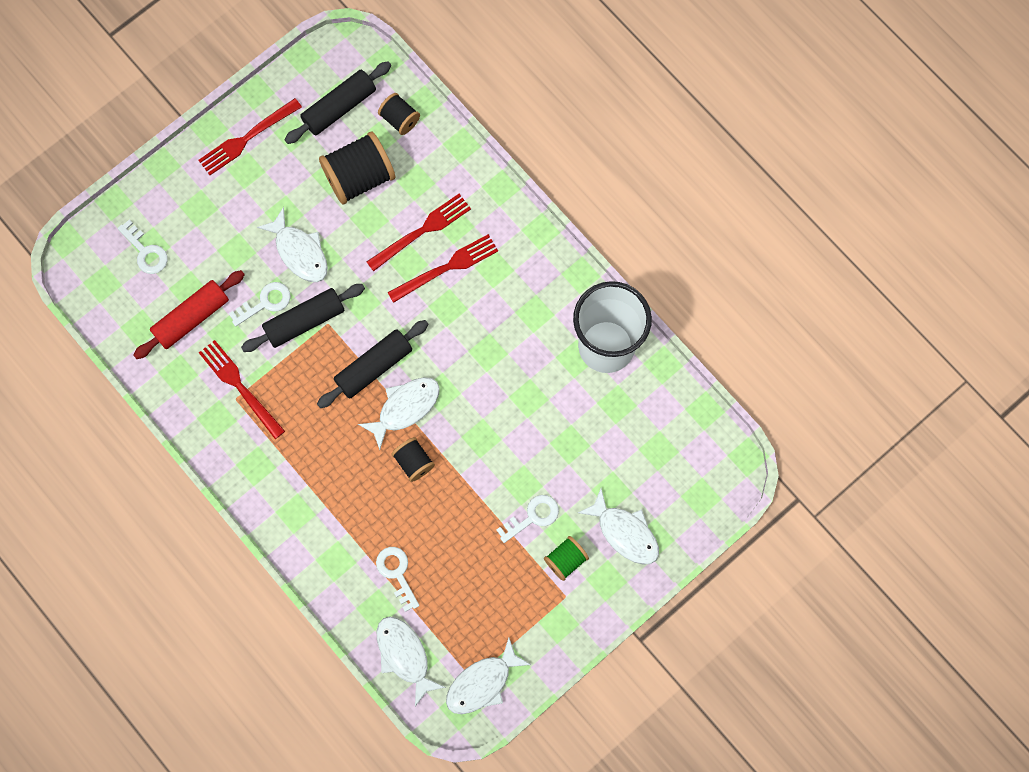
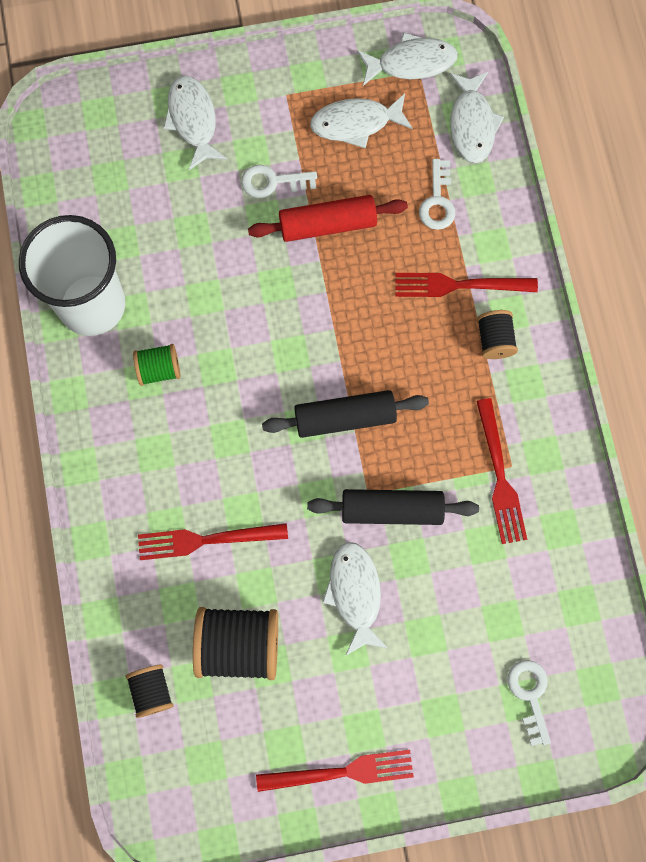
camera: 150 degrees left, 0 degrees up
red rolling pin [133,270,245,359] -> red rolling pin moved to [248,195,408,242]
white key [229,282,291,326] -> none
black rolling pin [285,61,391,144] -> none
white fish [358,377,440,450] -> white fish moved to [310,93,413,148]
red fork [387,234,498,303] -> red fork moved to [395,273,538,297]
black spool [391,437,435,482] -> black spool moved to [477,310,518,359]
green spool [544,536,589,581] -> green spool moved to [133,344,180,386]

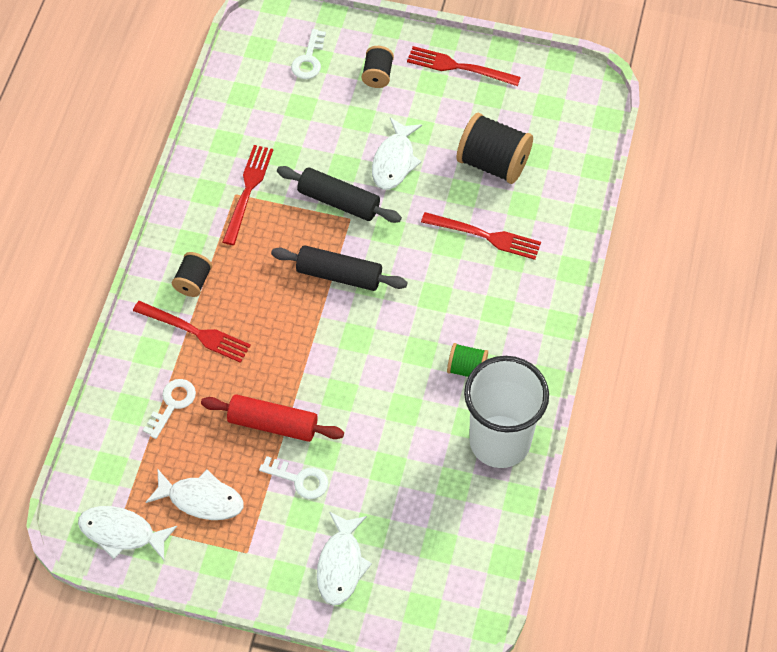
camera: 155 degrees left, 15 degrees down
black spool [126,664,173,718] -> black spool moved to [362,46,394,88]
white fish [449,72,504,163] -> none

